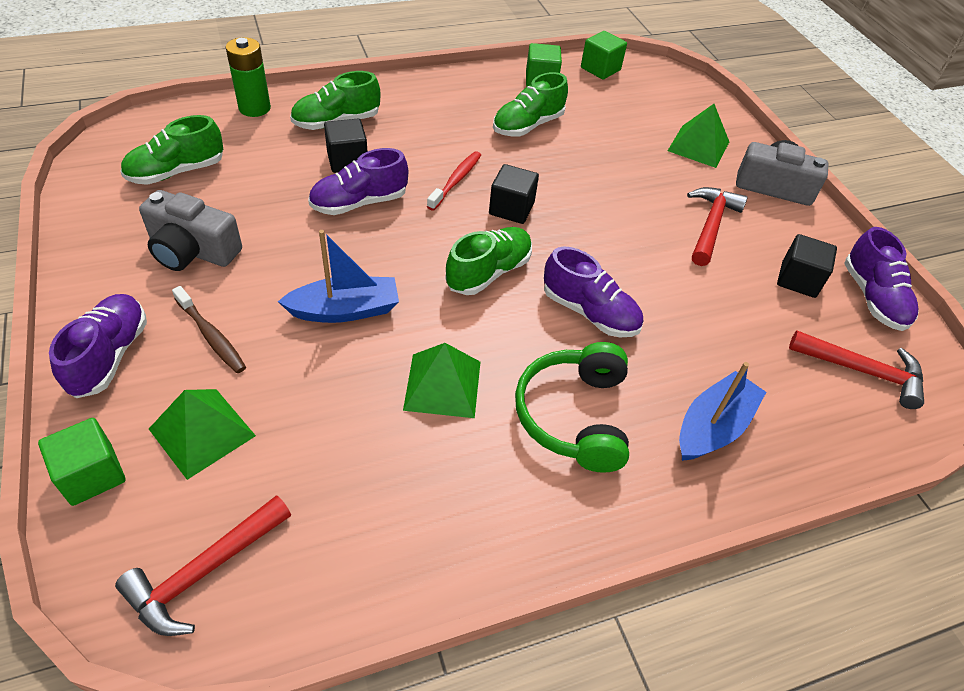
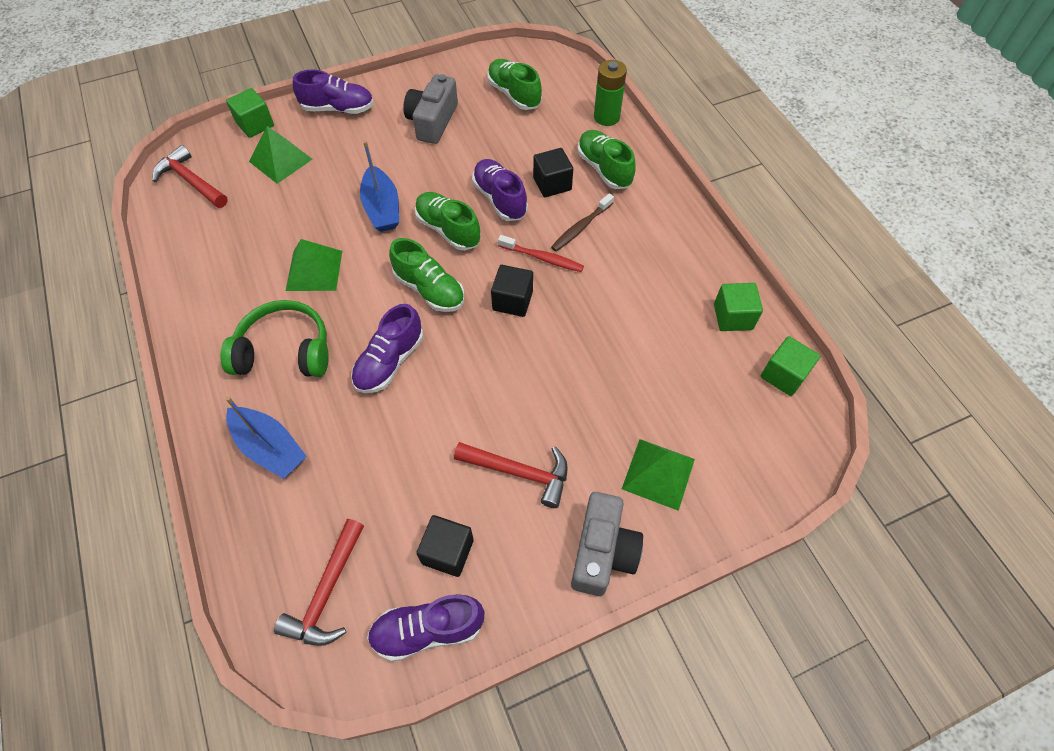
camera: 90 degrees right, 10 degrees up
brown toothbrush [172,286,246,373] -> brown toothbrush moved to [551,193,614,251]
green shoe [493,72,568,136] -> green shoe moved to [415,192,481,251]

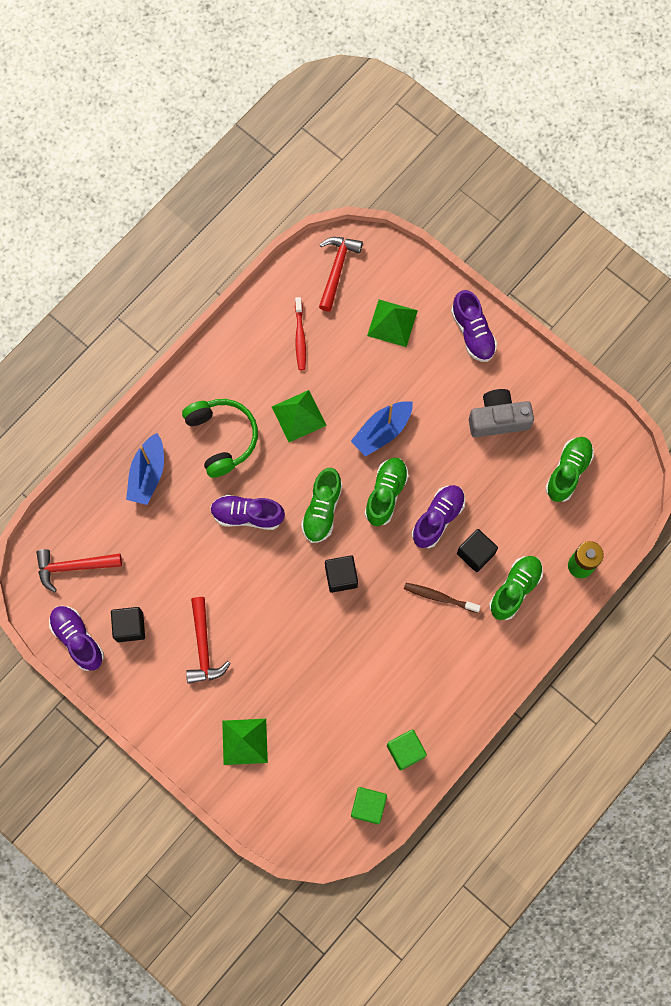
camera: 65 degrees right, 15 degrees up
green cube [226,88,274,138] -> none
red toothbrush [498,235,584,272] -> red toothbrush moved to [295,297,306,370]
grey camera [571,492,643,596] -> none

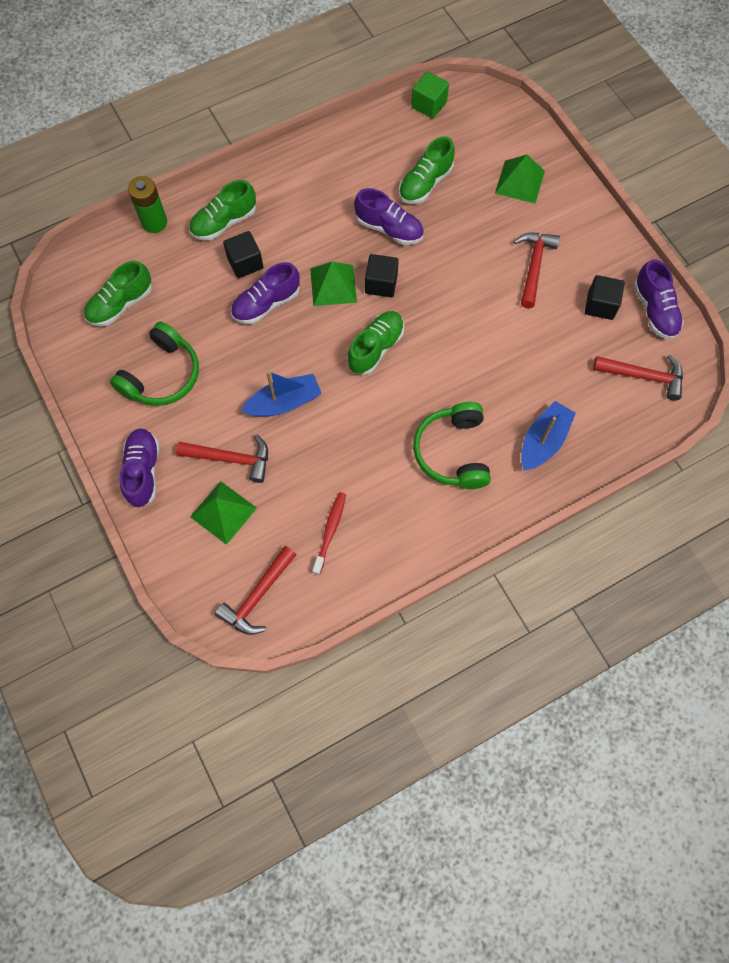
camera: 160 degrees left, 5 degrees down
purple shoe [210,495,285,530] -> purple shoe moved to [354,188,424,245]
green pyramid [272,390,327,442] -> green pyramid moved to [310,262,357,306]
green shoe [365,458,409,526] -> green shoe moved to [399,137,455,204]
green cube [387,729,427,771] -> none
brown toothbrush [404,583,481,613] -> none
grey camera [469,389,534,437] -> green headphones [110,322,199,406]
none -> red hammer [176,434,268,483]

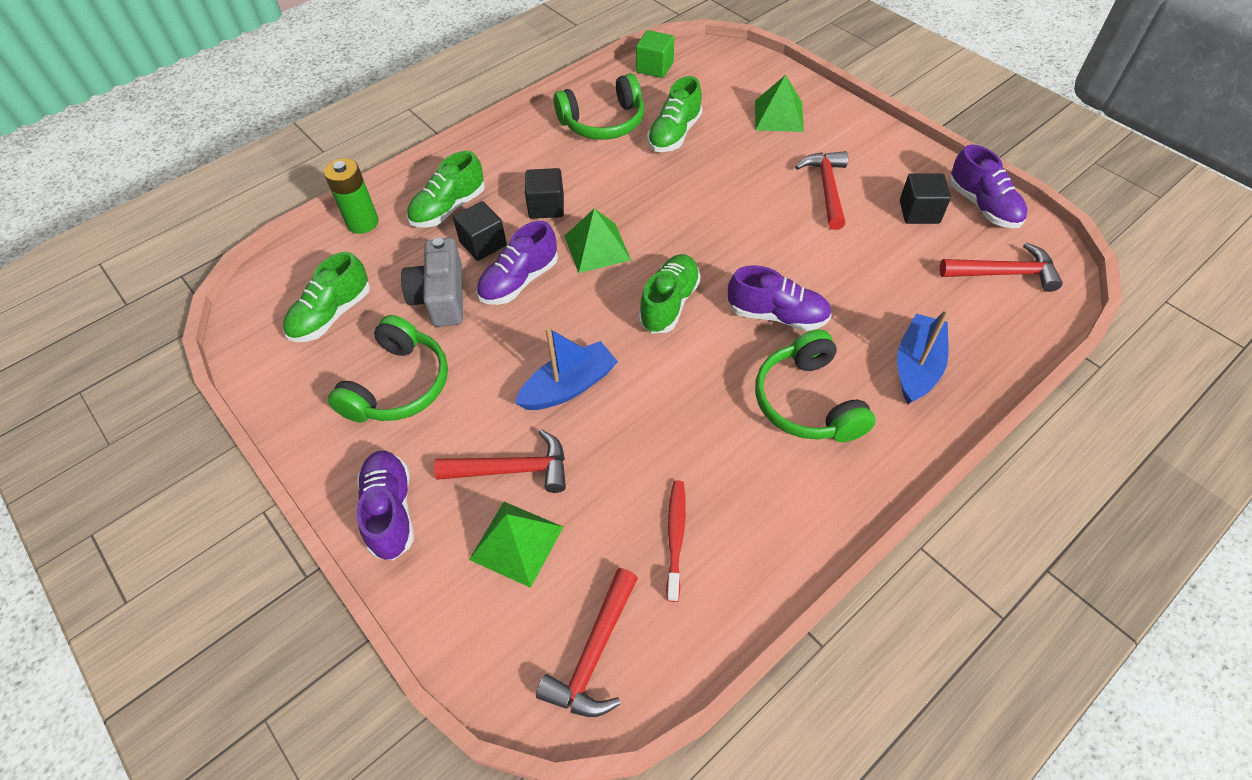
camera: 10 degrees left, 15 degrees down
purple shoe [354,188,424,245] -> purple shoe moved to [728,265,832,331]
black cube [365,254,399,298] -> black cube moved to [525,168,564,219]
none -> grey camera [401,238,463,327]
none -> green headphones [554,73,644,140]

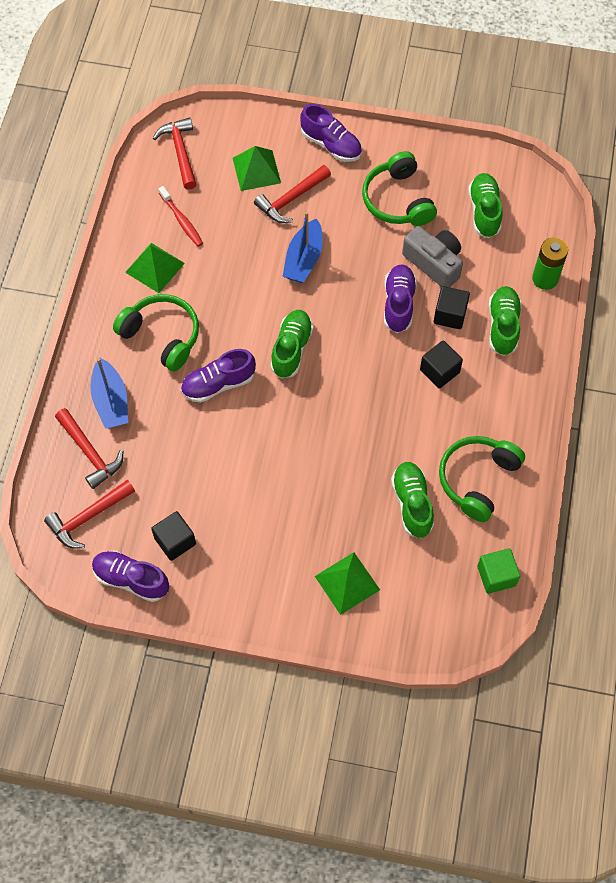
camera: 140 degrees right, 10 degrees up
green pyramid [565,208,631,273] -> green pyramid moved to [125,243,185,293]
green shoe [639,254,701,334] -> green shoe turned 150 degrees counterclockwise [270,310,313,379]
red hammer [795,151,848,230] -> red hammer moved to [55,408,123,489]

